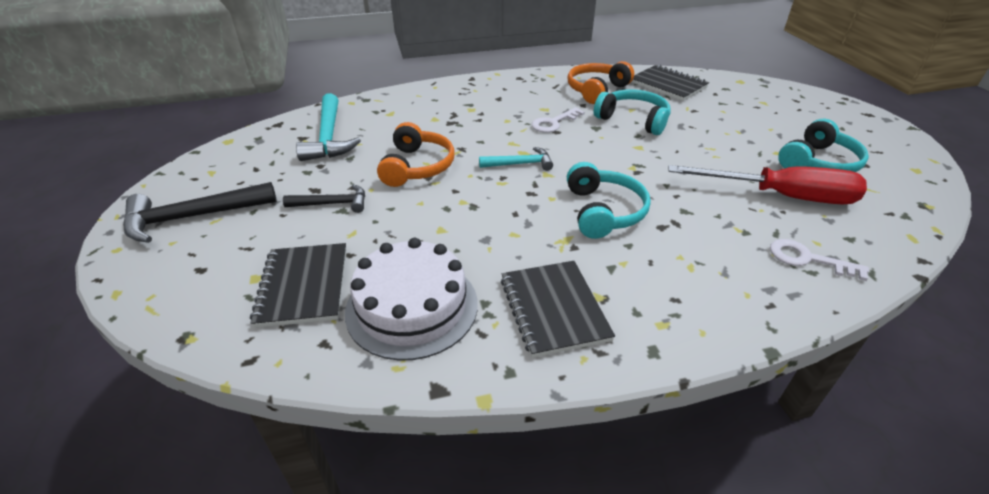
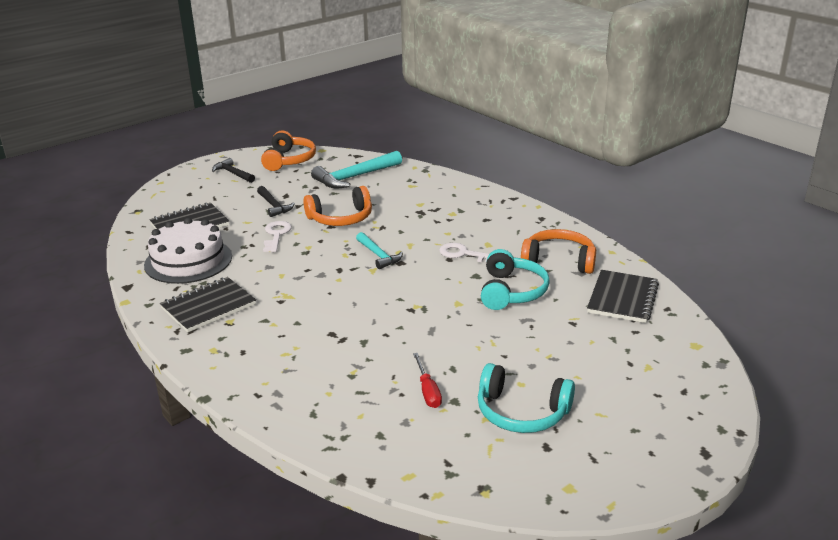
camera: 65 degrees right, 10 degrees down
black hammer [123,182,277,243] -> black hammer [212,158,255,183], size x0.59
turquoise headphones [567,162,651,239] -> none
red screwdriver [668,165,867,205] -> red screwdriver [413,353,442,408], size x0.45
white key [770,239,869,281] -> white key moved to [263,221,292,252]
none -> orange headphones [261,131,316,171]

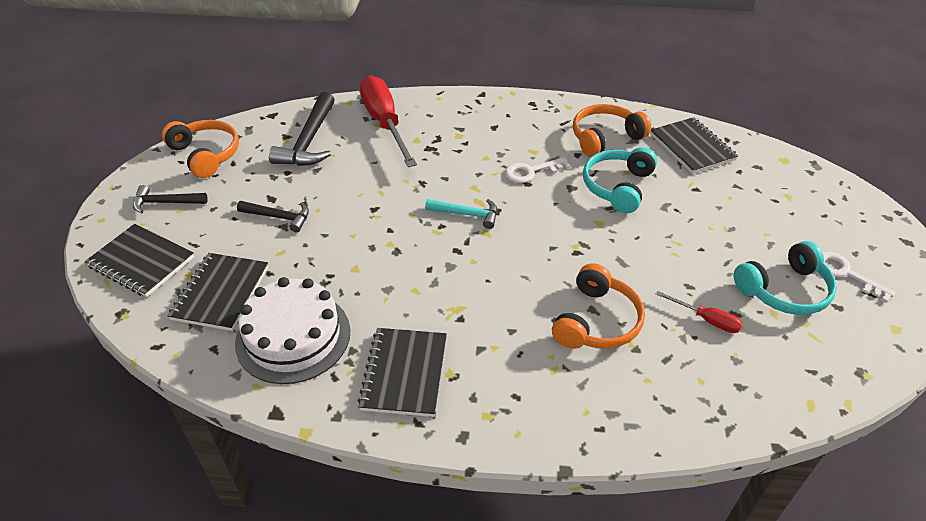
camera: 45 degrees left, 15 degrees up
white key [263,221,292,252] -> white key moved to [822,252,896,302]
orange headphones [303,186,372,226] -> orange headphones moved to [552,263,645,349]
turquoise hammer [311,151,402,188] -> black hammer [269,92,335,166]
turquoise headphones [481,249,550,310] -> turquoise headphones turned 120 degrees counterclockwise [583,147,658,213]
none -> black notebook [85,224,194,297]
none -> red screwdriver [359,75,417,167]

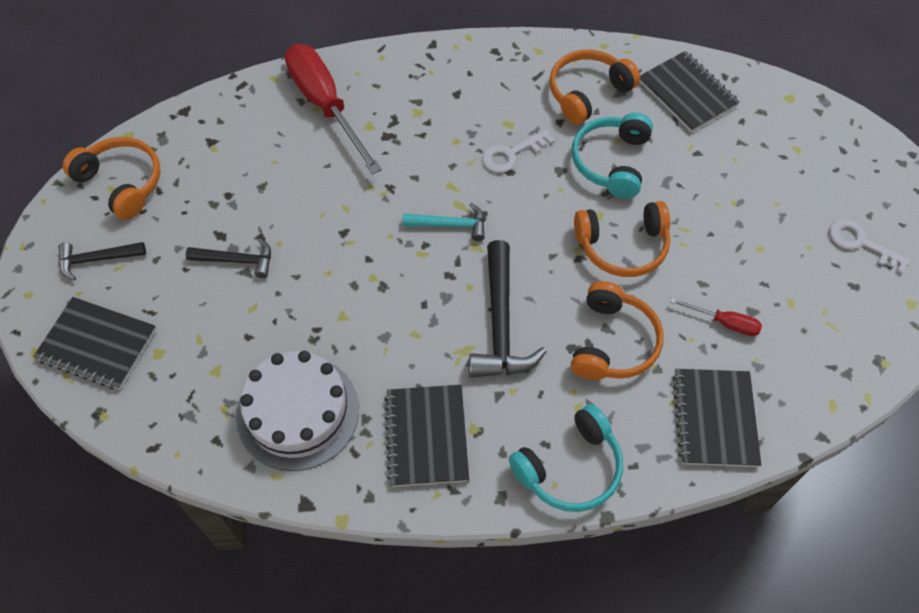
camera: 10 degrees left, 15 degrees up
black notebook [168,253,268,331] -> black notebook moved to [673,369,761,467]
black hammer [269,92,335,166] -> black hammer moved to [469,240,547,377]
turquoise headphones [734,241,837,315] -> turquoise headphones moved to [509,404,623,512]
none -> orange headphones [574,201,670,277]

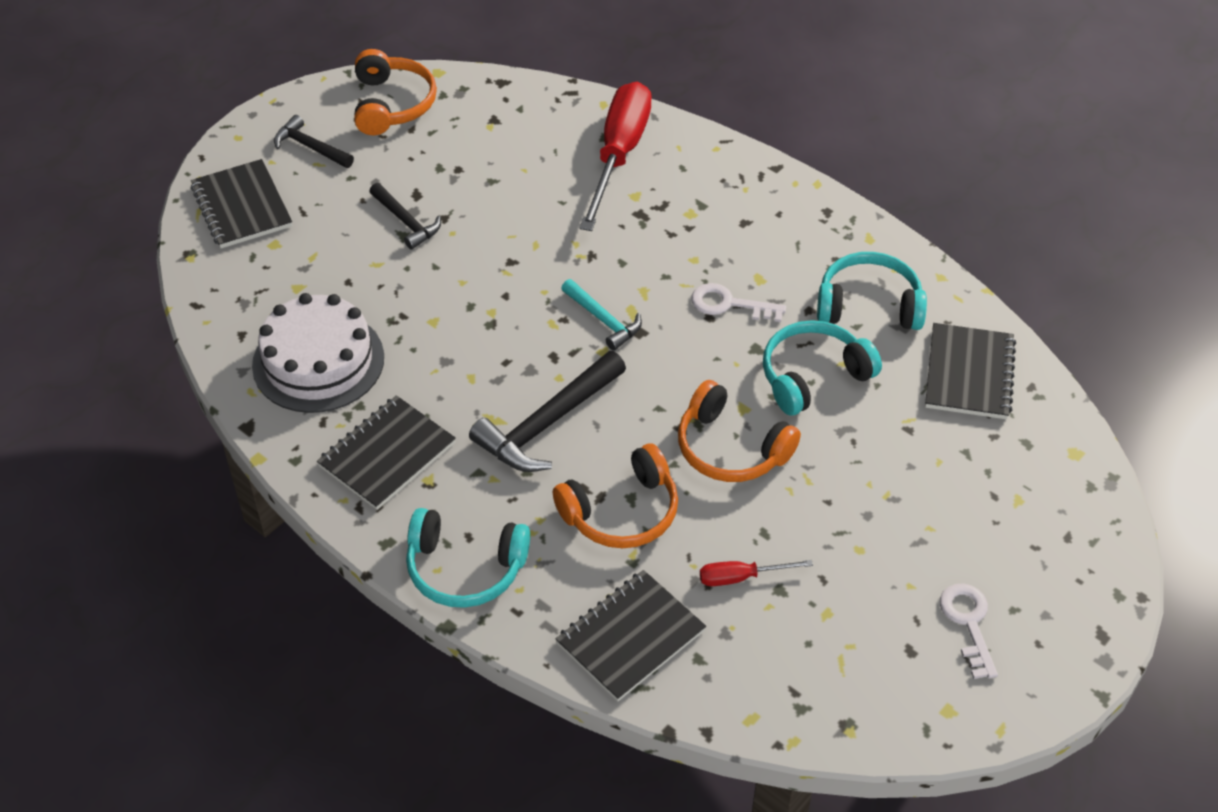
camera: 45 degrees right, 10 degrees down
orange headphones [549,50,640,125] -> turquoise headphones [817,252,927,330]
red screwdriver [670,298,762,336] -> red screwdriver turned 105 degrees clockwise [700,560,813,586]

